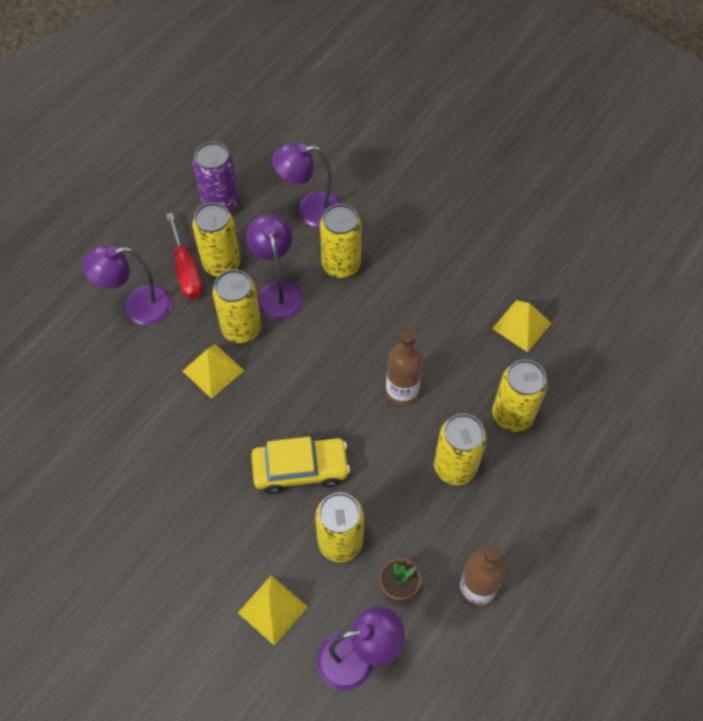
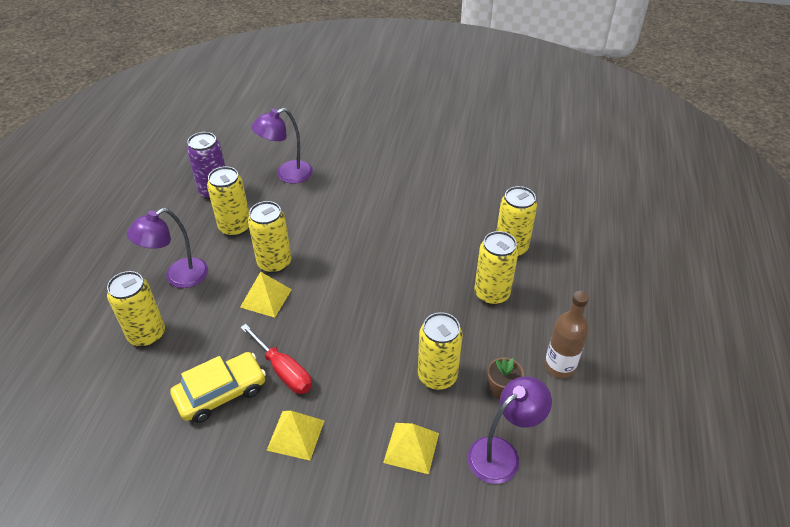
camera: 25 degrees left, 15 degrees down
red screwdriver [166,213,203,299] -> red screwdriver moved to [240,324,312,394]
purple lamp [246,214,304,321] -> none
yellow car [251,437,350,494] -> yellow car moved to [170,352,266,423]
yellow can [320,204,361,279] -> yellow can moved to [107,271,165,347]
brown bottle [386,328,423,405] -> none
yellow pyramid [492,300,551,352] -> yellow pyramid moved to [267,411,325,460]

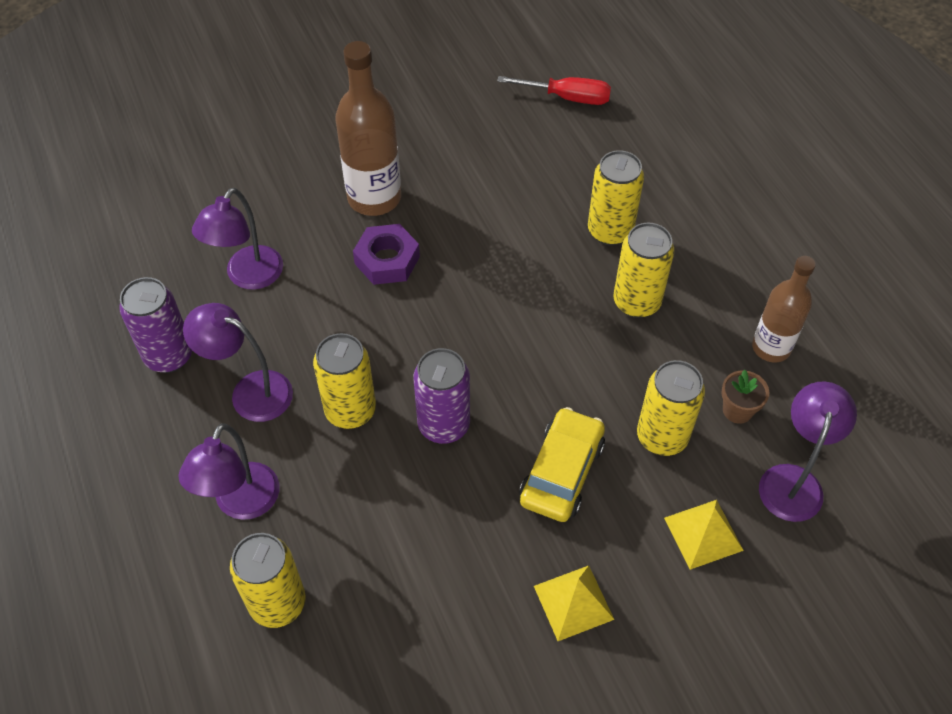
camera: 35 degrees left, 10 degrees up
yellow car [170,352,266,423] -> yellow car moved to [519,407,605,522]
yellow can [207,166,249,237] -> purple lamp [183,303,293,422]
yellow pyramid [240,272,292,317] -> none
red screwdriver [240,324,312,394] -> red screwdriver moved to [497,76,611,105]
none -> brown bottle [335,41,401,216]
none -> purple nut [353,224,420,285]
none -> purple can [414,348,470,444]

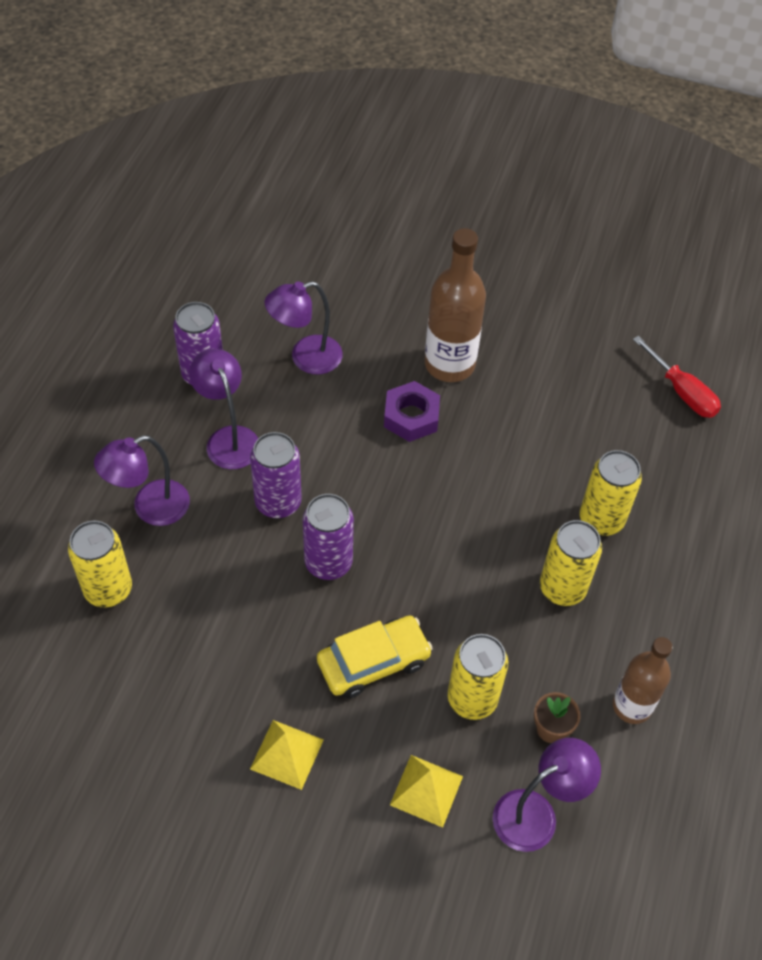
camera: 40 degrees right, 0 degrees up
yellow can [313,333,376,429] -> purple can [250,432,302,519]

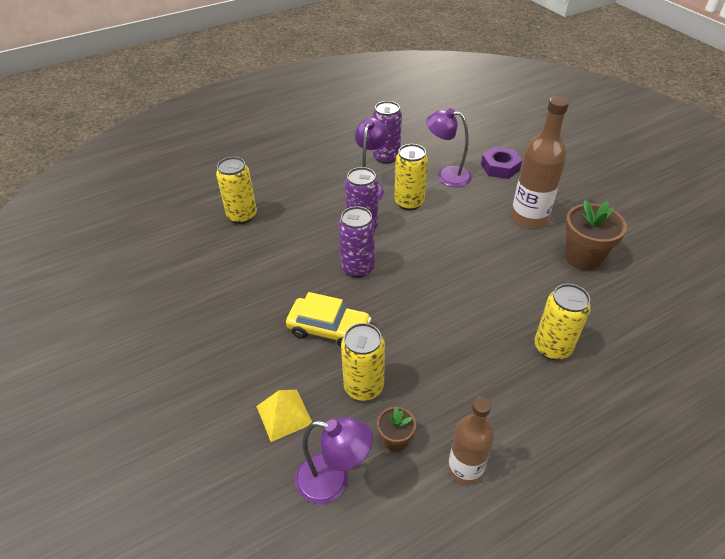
camera: 45 degrees right, 10 degrees down
purple lamp [94,435,190,526] -> none
yellow pyramid [250,720,324,790] -> none
purple nut [384,381,440,442] -> purple nut moved to [481,147,522,179]
yellow can [540,520,602,606] -> yellow can moved to [394,144,428,211]
red screwdriver [633,336,721,418] -> none
none -> brown flower pot [565,200,627,271]

